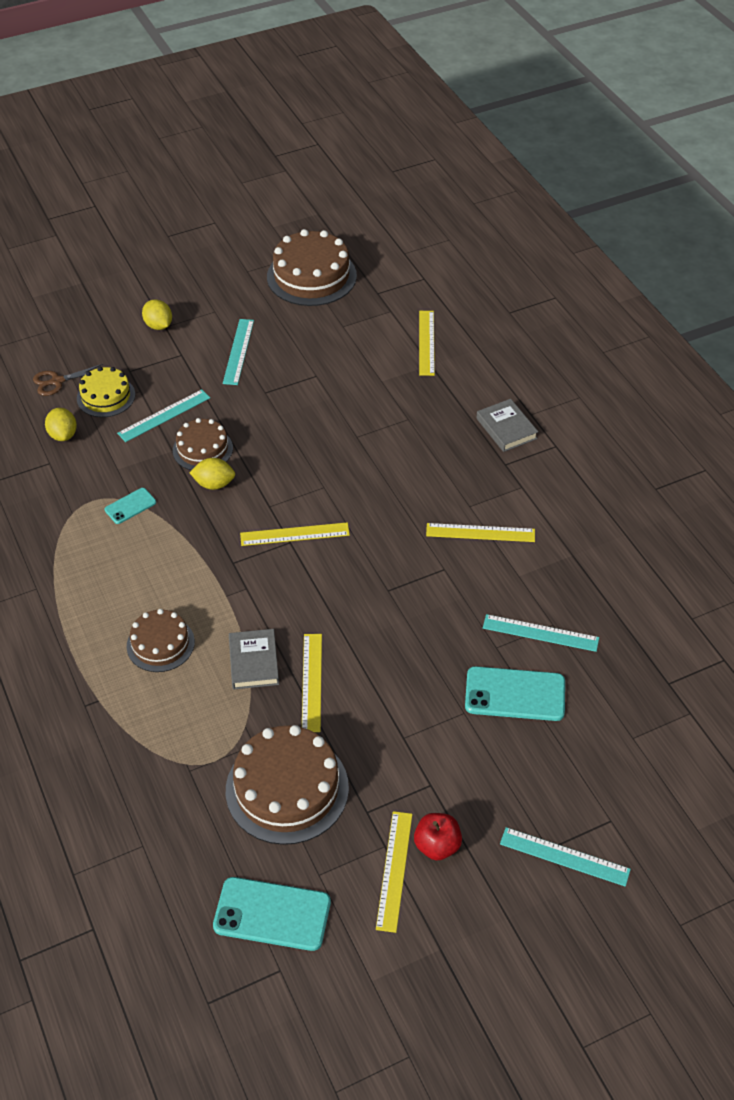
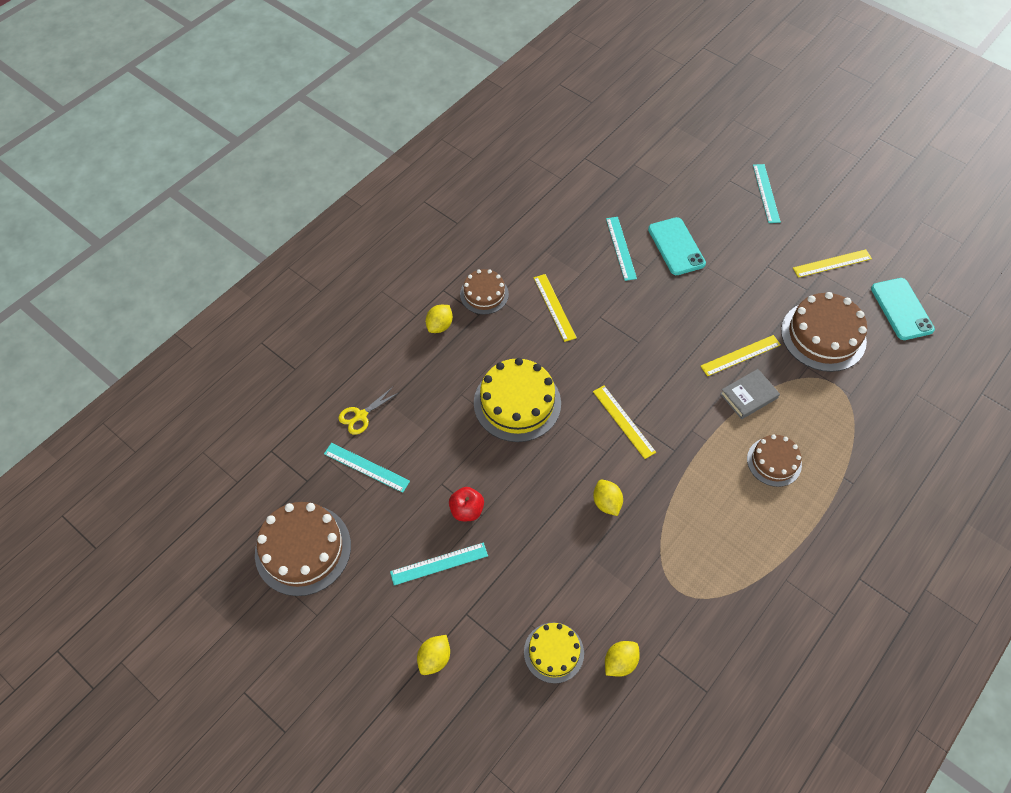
camera: 115 degrees left, 10 degrees up
brown scissors [33,364,103,396] -> none
turquoise phone [105,488,156,524] -> none
turquoise ruler [117,389,210,442] -> turquoise ruler moved to [324,443,410,493]
brown cake [173,418,233,470] -> brown cake moved to [460,269,509,314]
red apple [414,813,462,861] -> red apple moved to [449,487,484,521]
yellow ruler [419,311,435,376] -> yellow scissors [338,387,400,435]
grey book [476,399,538,452] -> yellow lemon [426,305,453,333]
none -> yellow cake [474,358,561,442]

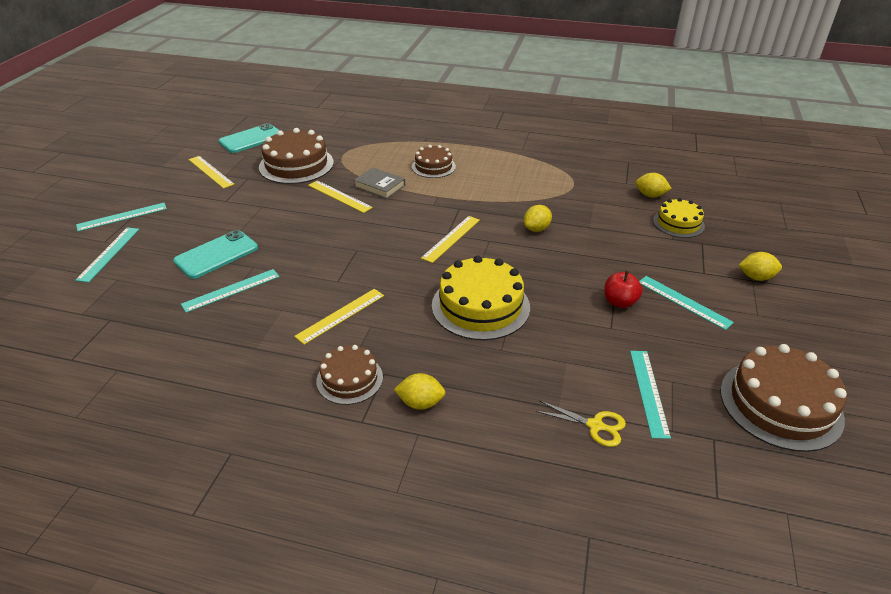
camera: 115 degrees left, 20 degrees down
none -> turquoise ruler [75,227,139,283]

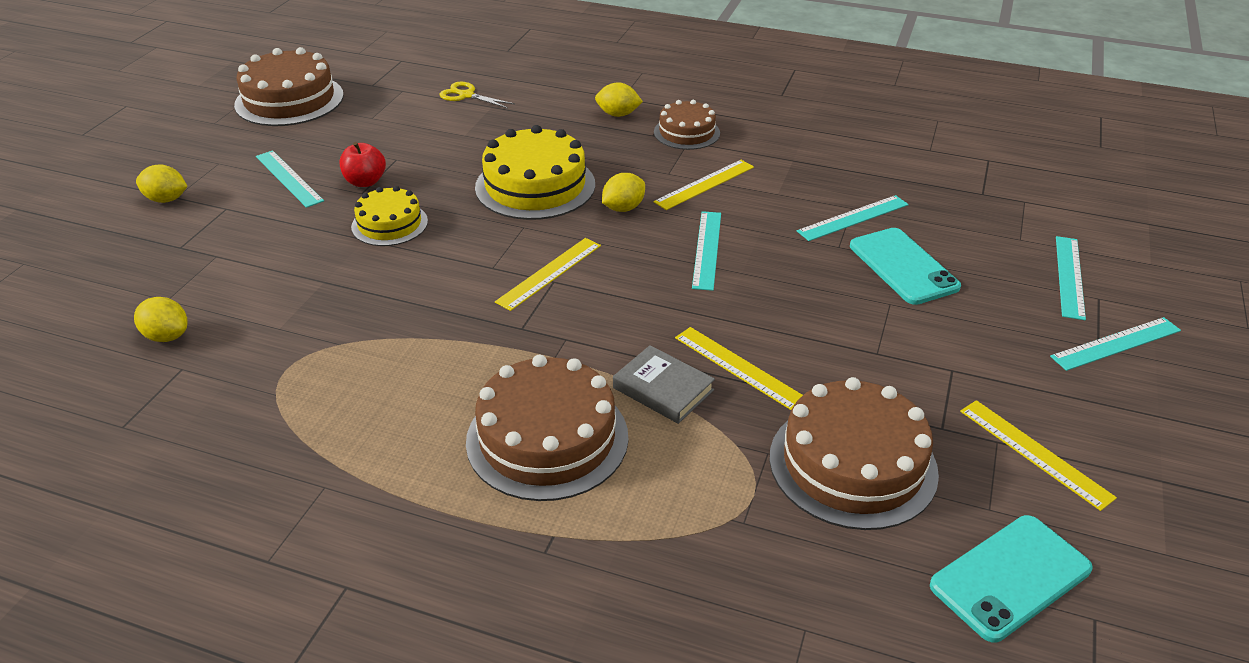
camera: 175 degrees left, 0 degrees up
turquoise phone [173,230,258,279] -> turquoise phone turned 75 degrees counterclockwise [850,228,961,305]
brown cake [412,145,456,178] -> brown cake [466,355,628,501], size x1.68
yellow lemon [524,205,552,232] -> yellow lemon moved to [602,173,645,212]
turquoise ruler [630,351,671,439] -> turquoise ruler moved to [692,211,721,291]
yellow cake [653,198,705,238] -> yellow cake moved to [351,186,428,246]

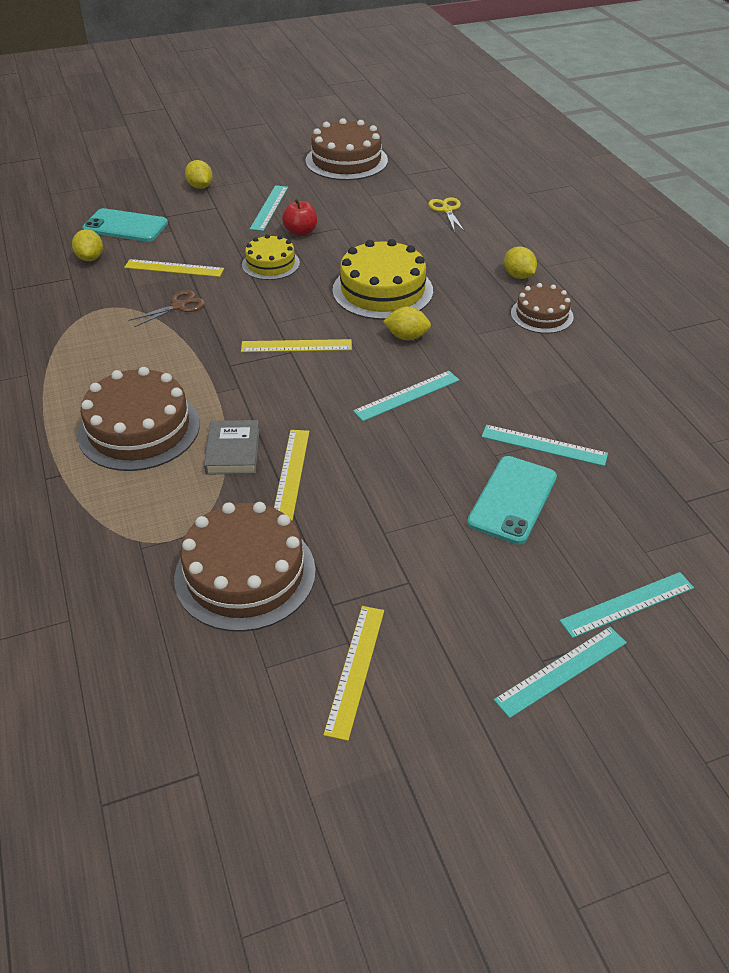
camera: 50 degrees right, 5 degrees up
yellow ruler [653,160,754,210] -> yellow ruler moved to [124,259,224,277]
turquoise phone [930,515,1093,642] -> turquoise phone moved to [83,208,168,242]
turquoise ruler [1050,317,1181,371] -> turquoise ruler turned 60 degrees counterclockwise [494,627,627,718]
none -> brown scissors [128,290,205,327]

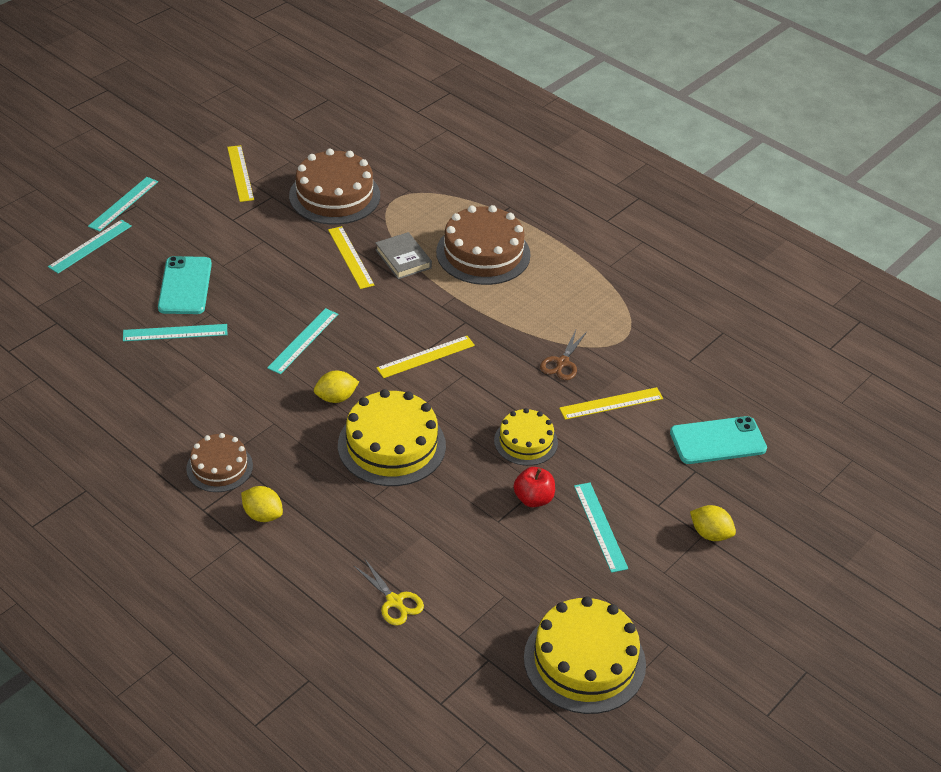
camera: 150 degrees right, 0 degrees up
yellow lemon [72,229,103,261] -> none
brown cake [305,118,388,180] -> yellow cake [524,596,646,714]

